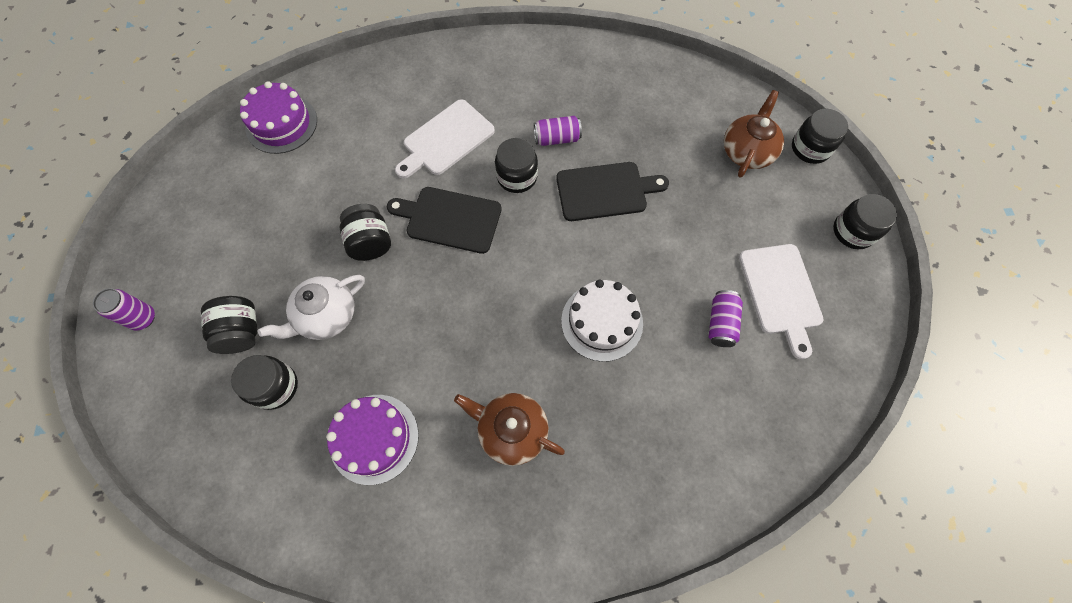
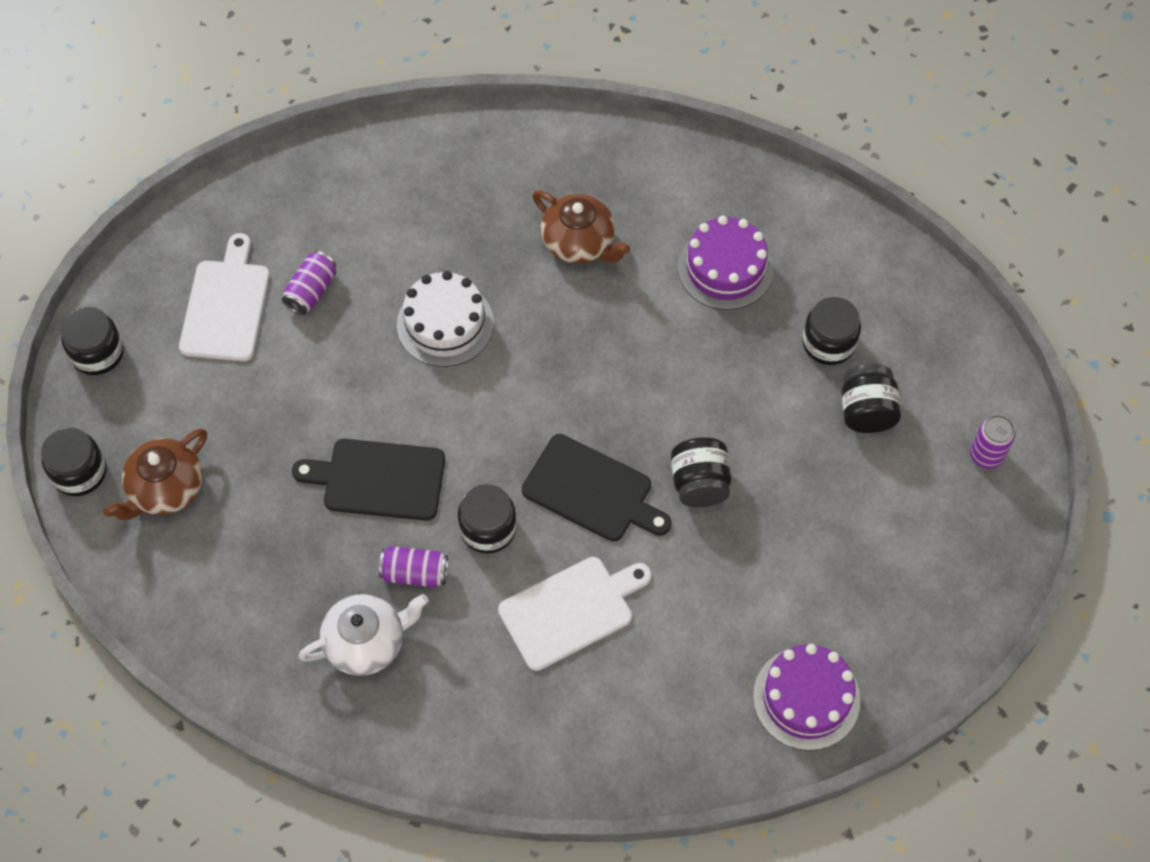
camera: 165 degrees left, 5 degrees down
white teapot [258,275,365,340] -> white teapot moved to [298,594,429,676]

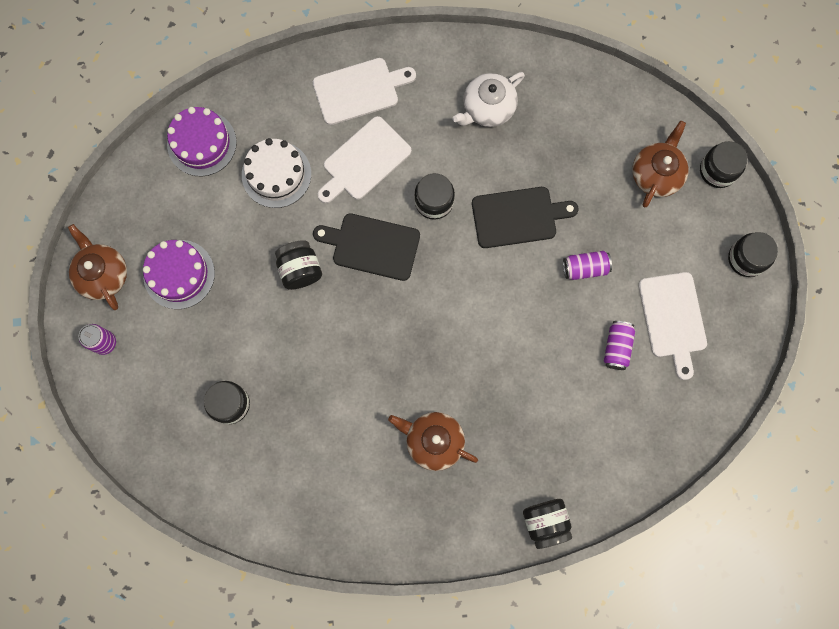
camera: 165 degrees right, 15 degrees up
purple can [379,546,448,587] -> purple can moved to [563,251,612,280]
white cake [397,271,494,367] -> white cake moved to [242,138,311,208]
purple cake [678,216,773,310] -> purple cake moved to [143,240,215,309]
black jar [842,364,901,433] -> black jar moved to [523,499,572,549]
none -> brown teapot [68,224,127,310]
none -> white cutting board [313,58,416,125]

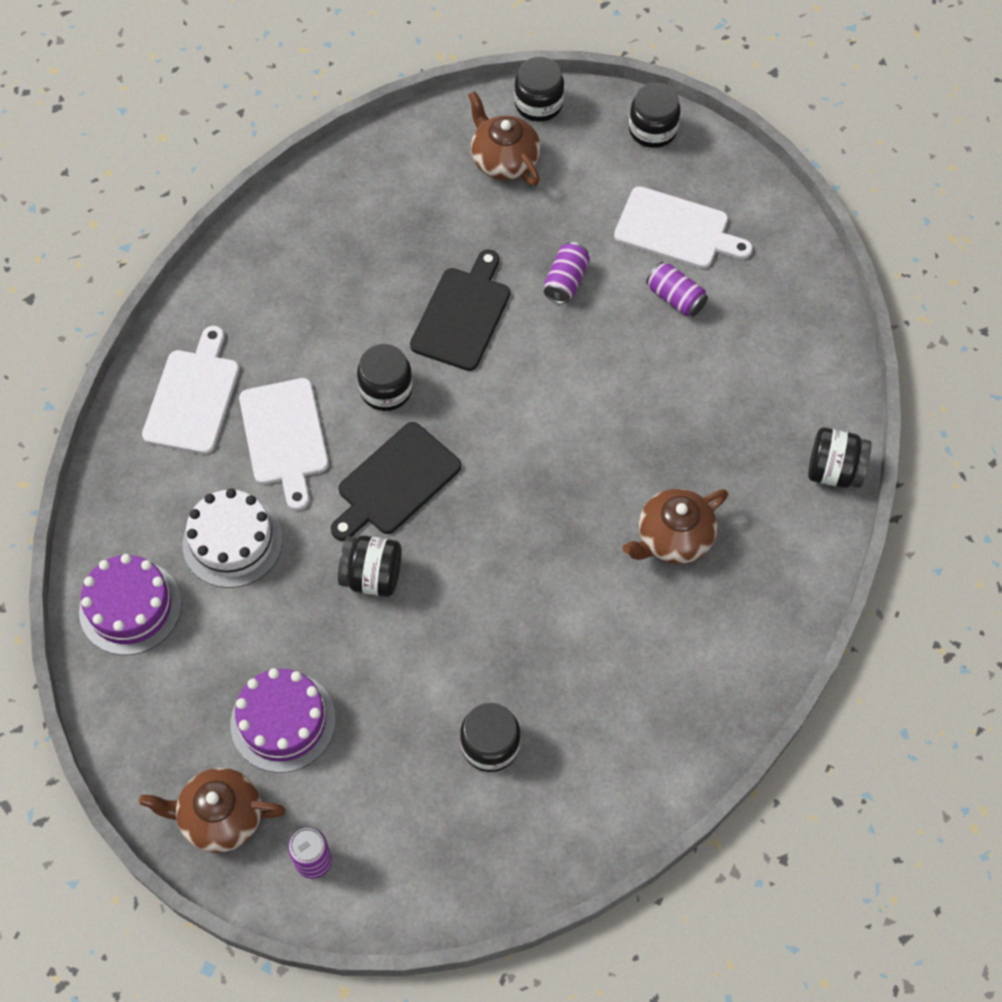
camera: 60 degrees left, 15 degrees down
white teapot [453,72,525,127] -> none

